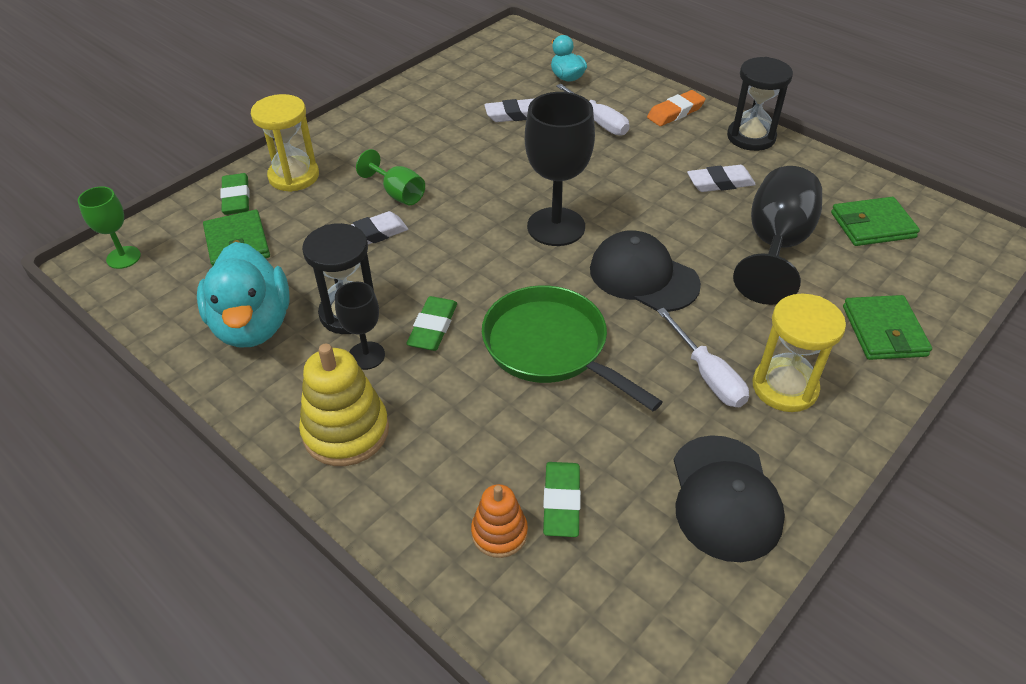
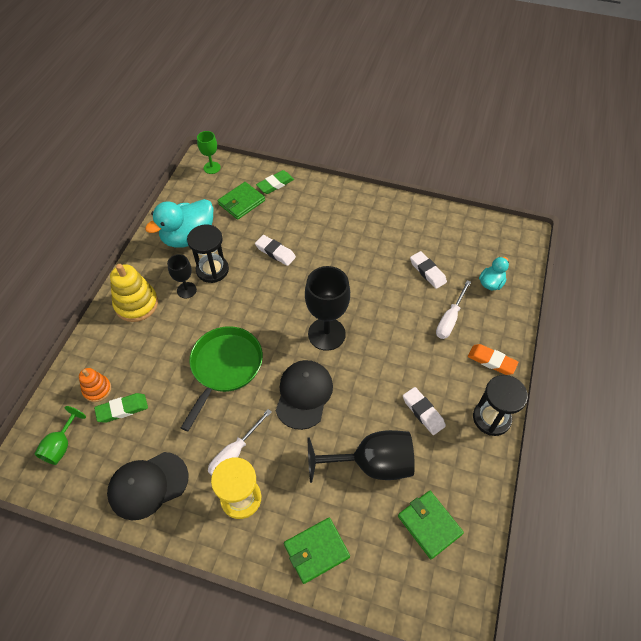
camera: 65 degrees right, 10 degrees up
yellow hourglass [251,94,319,192] -> none
green goblet [356,149,425,205] -> green goblet moved to [35,406,86,465]
green eraser [406,296,457,351] -> none

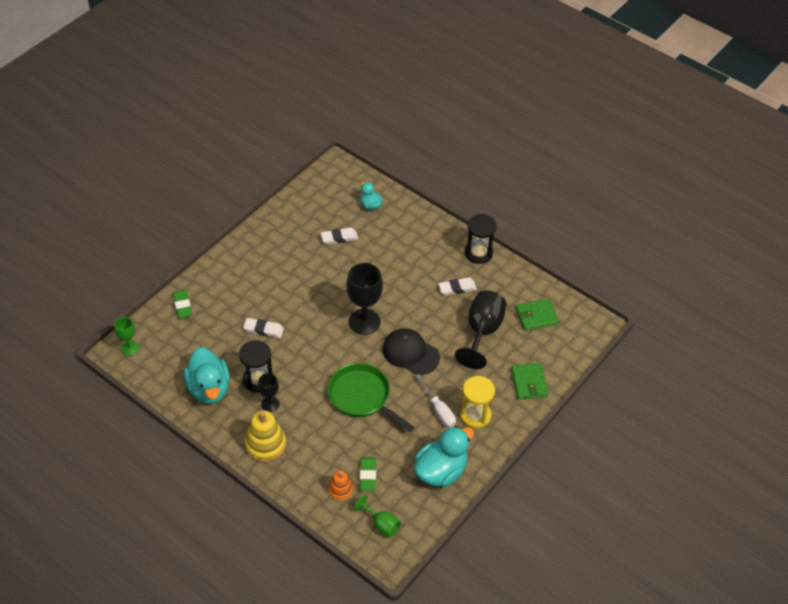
camera: 70 degrees left, 5 degrees down
black cap [107,452,189,520] -> turquoise duck [414,426,474,487]
green wallet [218,182,265,220] -> none
white eraser [255,235,296,266] -> white eraser turned 45 degrees clockwise [243,318,284,338]
white screwdriver [436,280,471,339] -> none
orange eraser [468,344,518,375] -> none

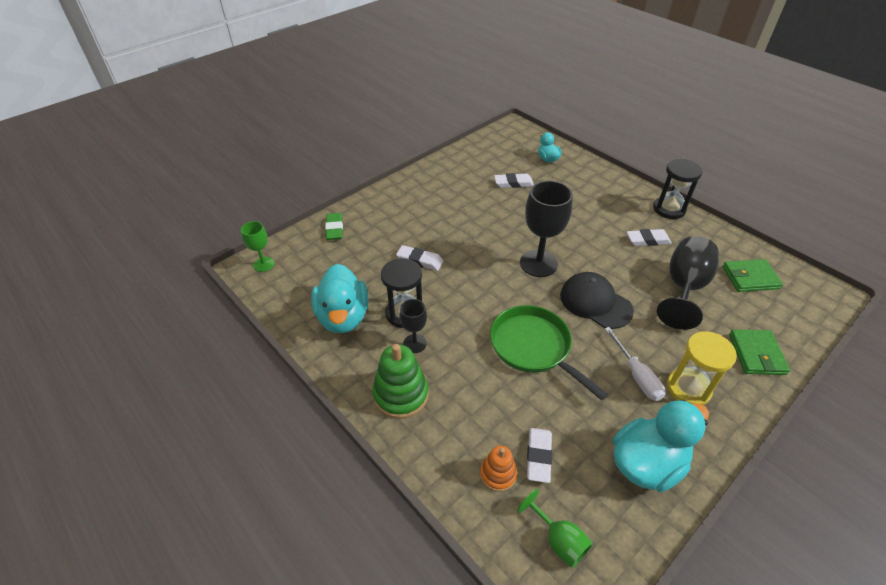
camera: 10 degrees right, 5 degrees down
yellow stacking toy [245,410,286,462] -> green stacking toy [372,344,429,419]
green eraser [360,457,376,491] -> white eraser [527,428,552,483]

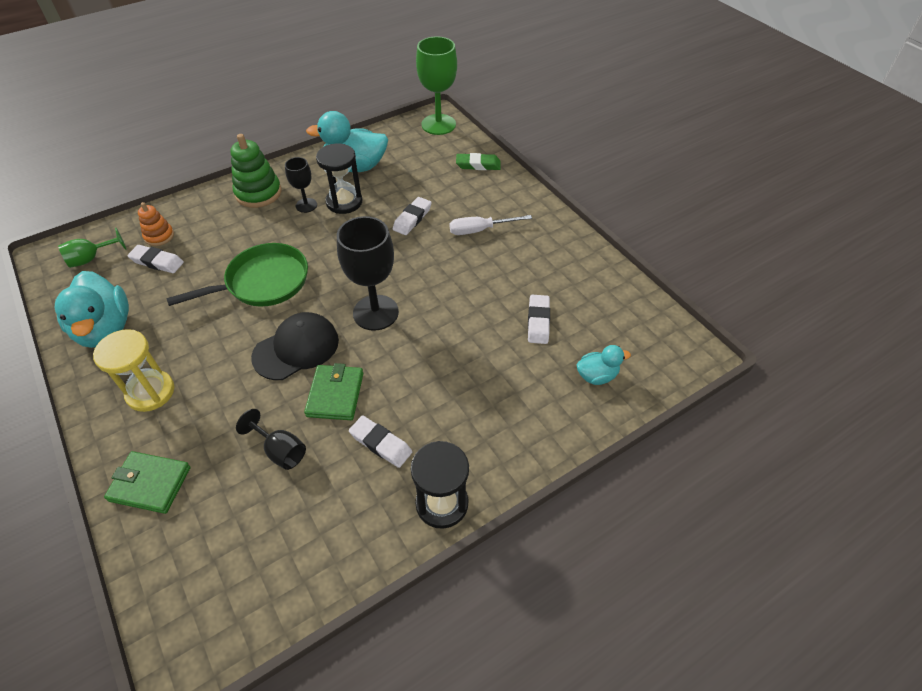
camera: 100 degrees right, 5 degrees up
green goblet [241,221,275,272] -> green goblet [416,36,457,135], size x1.83
white screwdriver [605,327,666,401] -> white screwdriver moved to [449,215,532,235]
white eraser [627,229,672,246] -> white eraser turned 60 degrees counterclockwise [349,416,412,468]
black goblet [657,236,719,330] -> black goblet [236,409,306,470], size x0.55
green wallet [722,259,783,292] -> green wallet moved to [304,363,364,420]

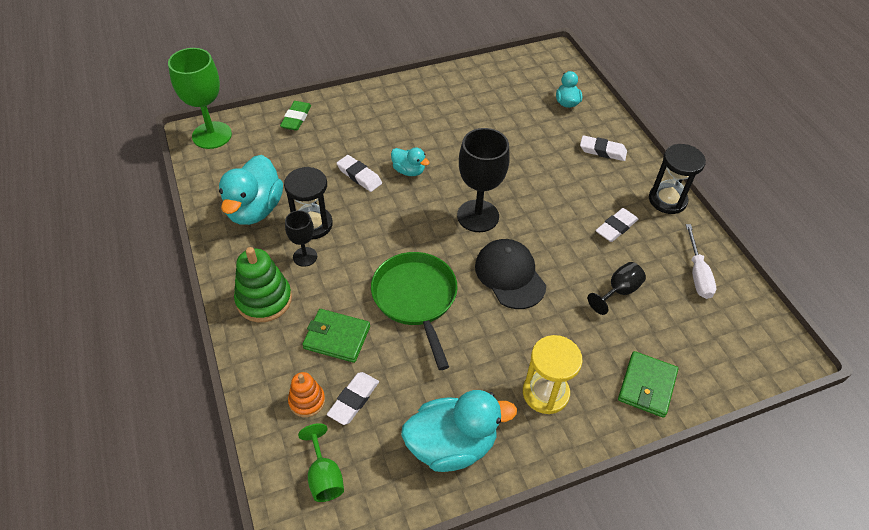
camera: 80 degrees left, 0 degrees up
green wallet [304,363,364,420] -> green wallet moved to [302,309,370,363]
white screwdriver [449,215,532,235] -> white screwdriver moved to [686,224,716,299]
white eraser [528,295,550,344] -> white eraser moved to [580,135,627,161]
none -> turquoise duck [391,148,430,176]

